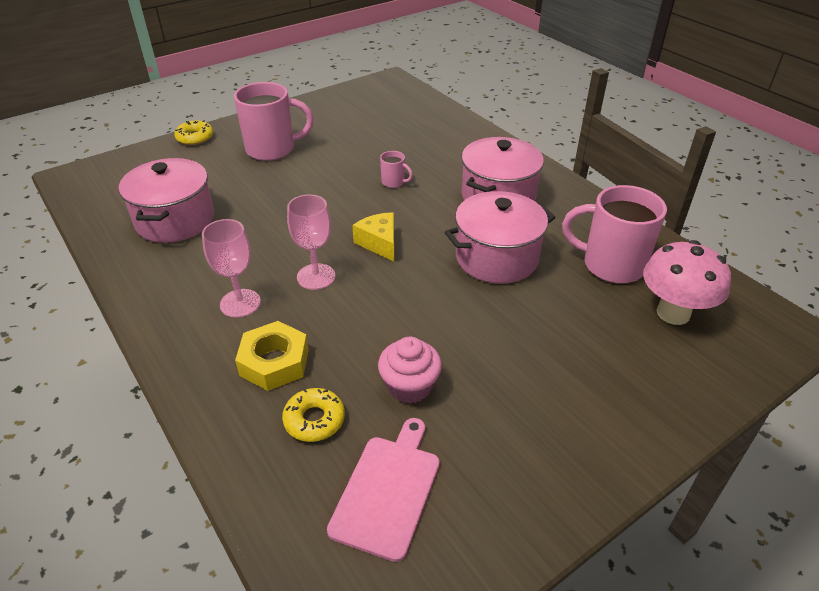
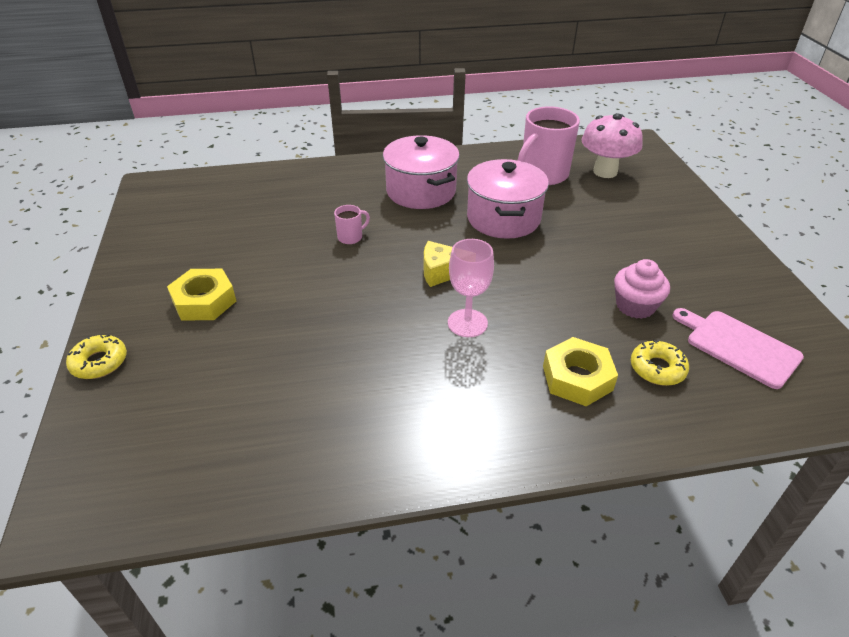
camera: 65 degrees left, 0 degrees up
pink pot [119,158,214,243] -> none
pink goblet [202,219,261,318] -> none
pink mug [234,82,314,161] -> yellow nut [167,269,236,321]

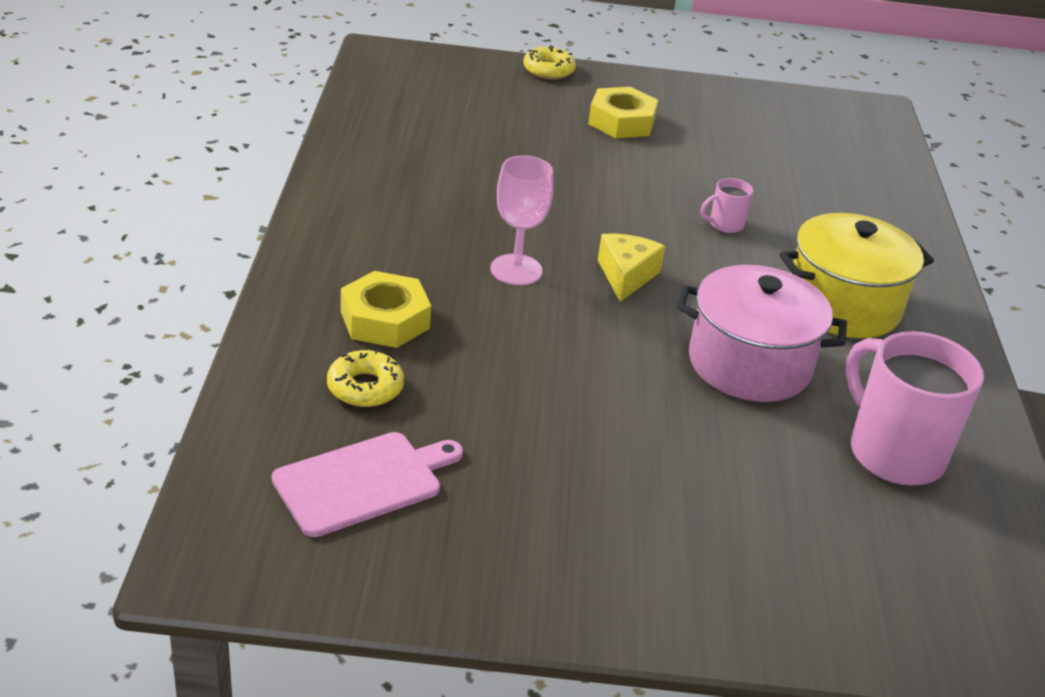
camera: 100 degrees right, 5 degrees down
pink mug [334,205,370,244] -> pink mug turned 90 degrees clockwise [701,178,753,233]
pink pot [383,135,460,209] -> yellow pot [779,213,934,338]
pink mushroom [582,113,643,178] -> none
pink cupcake [614,259,670,319] -> none

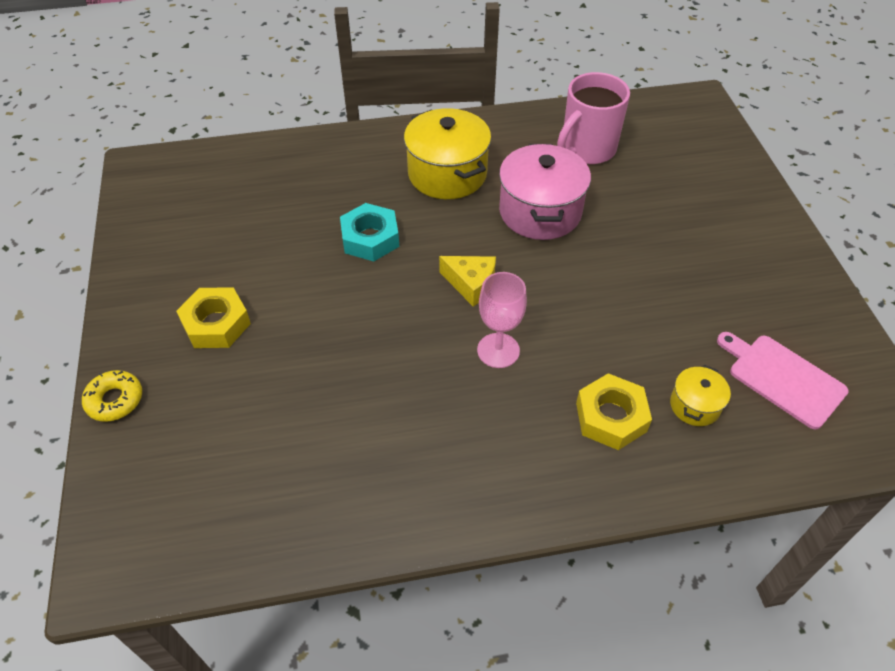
camera: 100 degrees left, 15 degrees up
yellow donut [327,349,404,407] -> yellow pot [670,365,731,426]
yellow cheese [598,234,665,302] -> yellow cheese turned 150 degrees counterclockwise [439,256,496,307]
pink mug [701,178,753,233] -> turquoise nut [340,203,399,261]

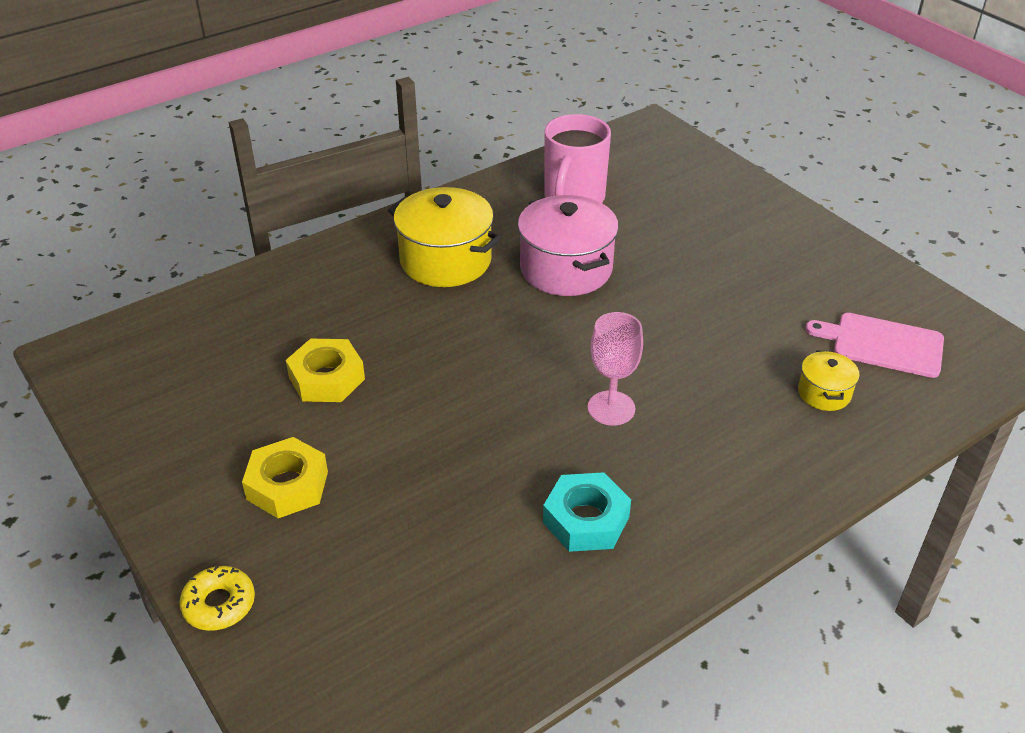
camera: 25 degrees left, 10 degrees down
turquoise nut [340,203,399,261] -> turquoise nut moved to [543,472,631,552]
yellow cheese [439,256,496,307] -> none
yellow nut [576,373,652,450] -> yellow nut moved to [286,339,365,402]

